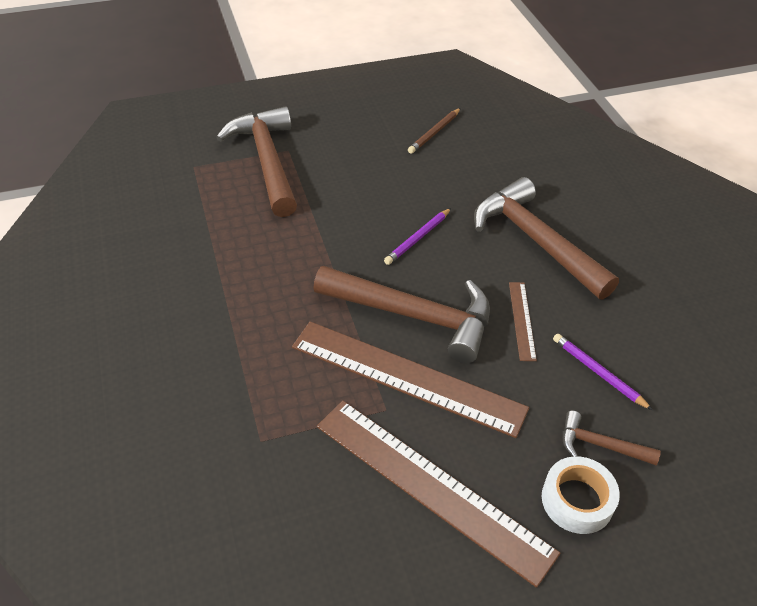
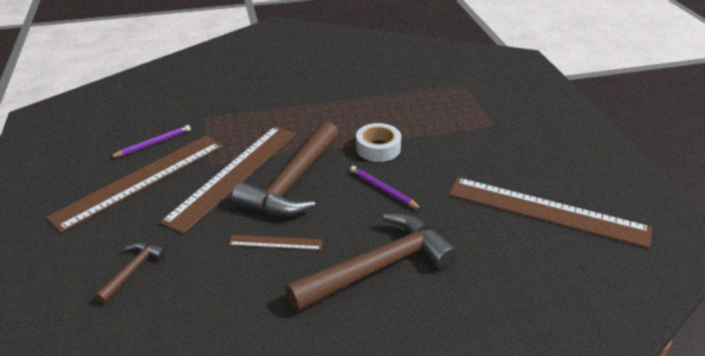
camera: 95 degrees right, 10 degrees down
brown hammer [216,106,297,217] -> none
brown pencil [408,108,461,154] -> brown ruler [449,177,652,248]
white tape [542,456,620,534] -> white tape moved to [356,123,401,162]
purple pencil [553,333,653,410] -> purple pencil moved to [109,125,191,158]

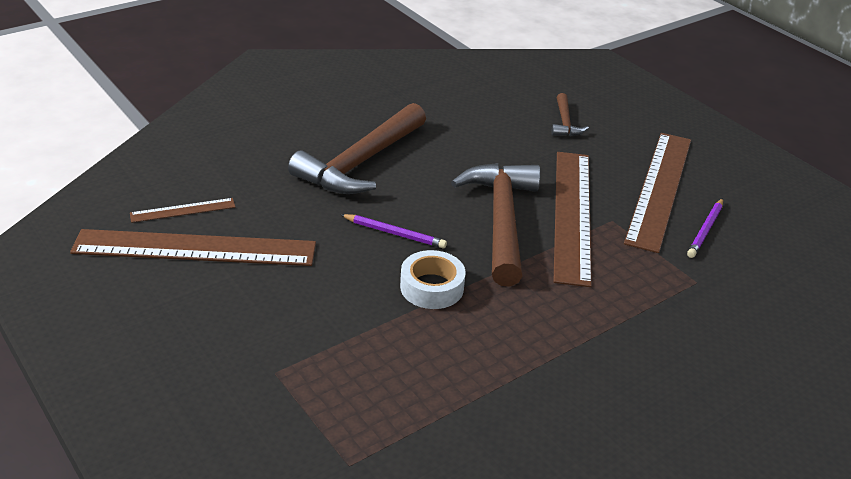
camera: 155 degrees right, 0 degrees up
brown ruler [229,235,323,250] -> brown ruler moved to [130,198,235,223]

